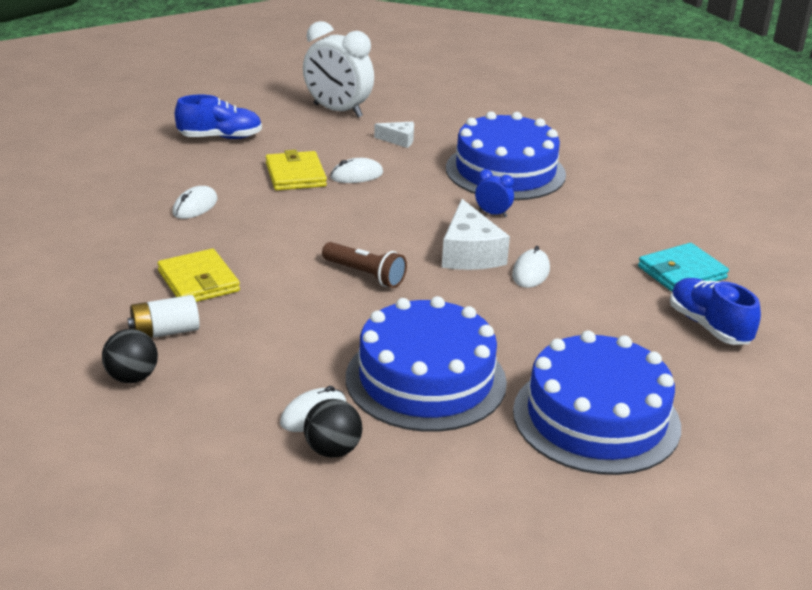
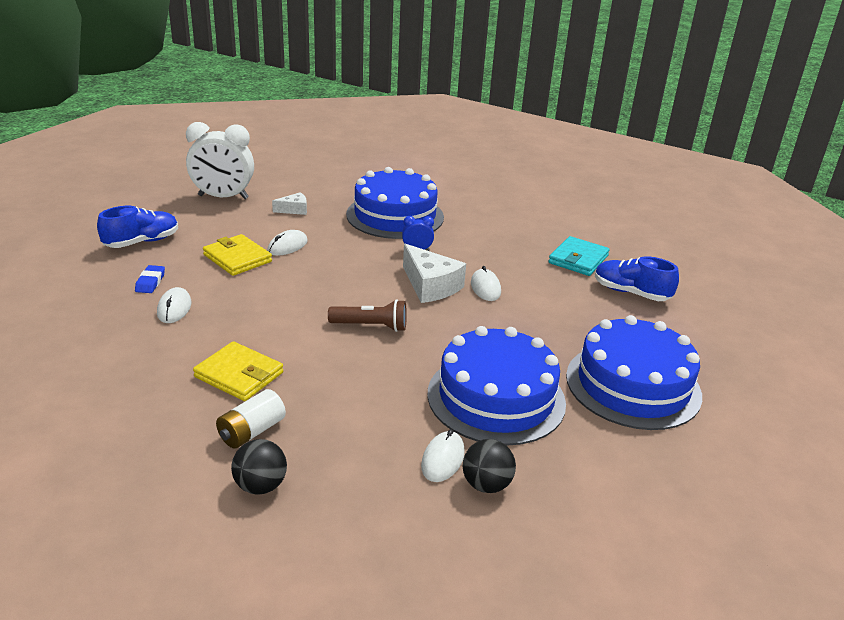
camera: 30 degrees left, 0 degrees up
none -> blue eraser [135,265,165,293]

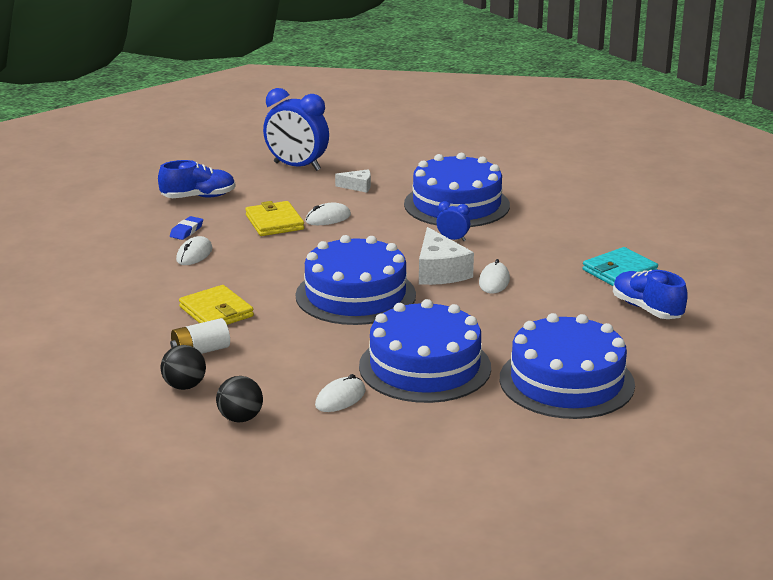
camera: 25 degrees right, 5 degrees down
white clock [186,122,254,199] -> blue clock [263,88,329,171]
brown flashlight [328,299,407,332] -> blue cake [295,235,416,325]
black ball [463,439,516,493] -> black ball moved to [216,376,263,423]

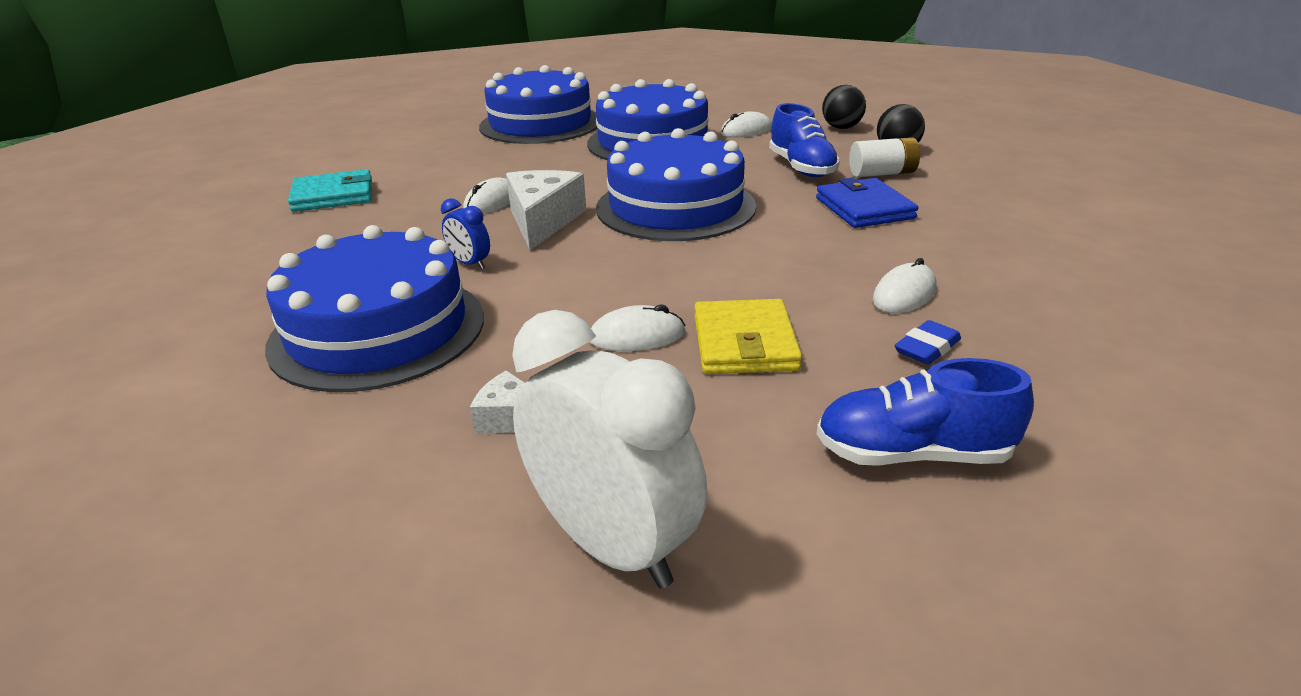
camera: 160 degrees left, 5 degrees up
yellow wallet [179,285,254,325] -> blue wallet [816,177,918,228]
blue clock [263,88,329,171] -> white clock [512,310,708,588]
blue shoe [613,270,688,319] -> blue shoe moved to [769,103,840,177]

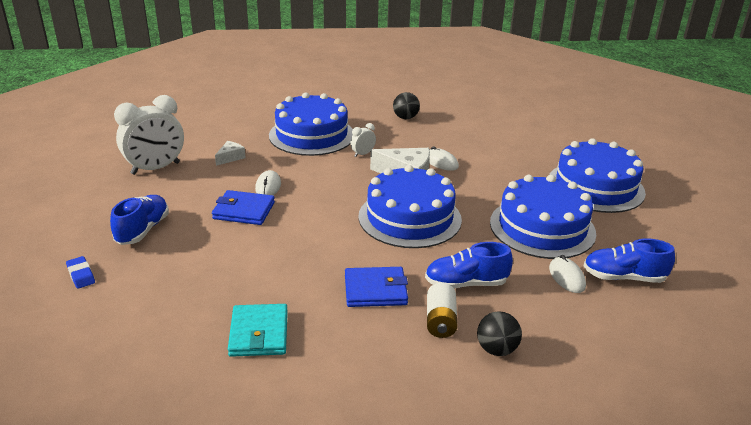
camera: 100 degrees right, 0 degrees up
turquoise wallet [288,169,372,212] -> turquoise wallet moved to [228,304,288,357]
blue clock [441,198,490,269] -> white clock [350,123,376,157]
yellow wallet [694,299,802,374] -> blue wallet [212,190,275,225]
black ball [822,85,866,129] -> black ball moved to [393,92,420,119]
white mouse [873,258,937,313] -> none
blue eraser [895,320,961,365] -> blue eraser moved to [66,256,95,289]
none -> blue shoe [584,238,675,283]

